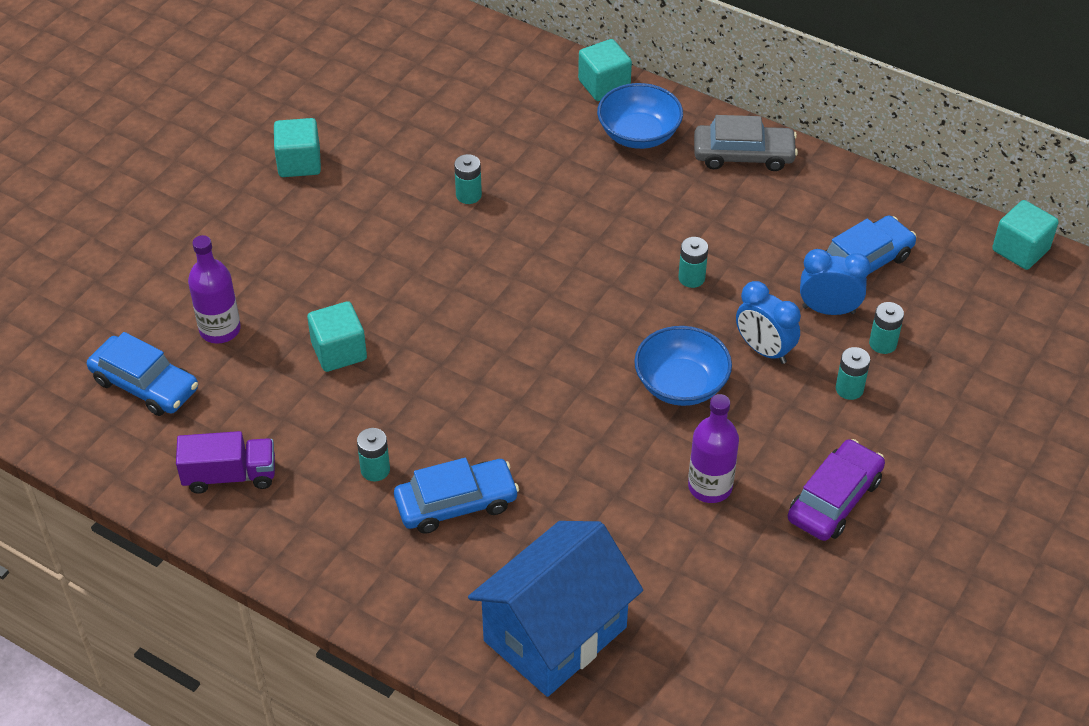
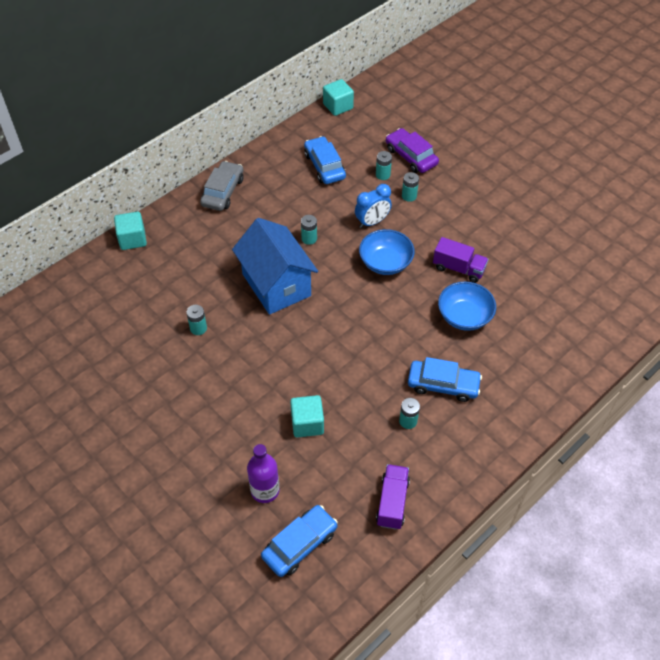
camera: 75 degrees left, 5 degrees up
turquoise cube [274,118,321,177] -> none
blue car [394,458,519,534] -> blue car turned 105 degrees clockwise [408,357,482,402]
blue house [468,521,643,697] -> blue house moved to [232,218,318,315]
blue bowl [597,83,683,149] -> blue bowl moved to [438,282,496,331]
purple bottle [688,394,739,503] -> purple truck [433,237,489,283]
purple car [788,439,885,541] -> purple car moved to [386,128,439,173]
blue clock [800,249,871,315] -> none

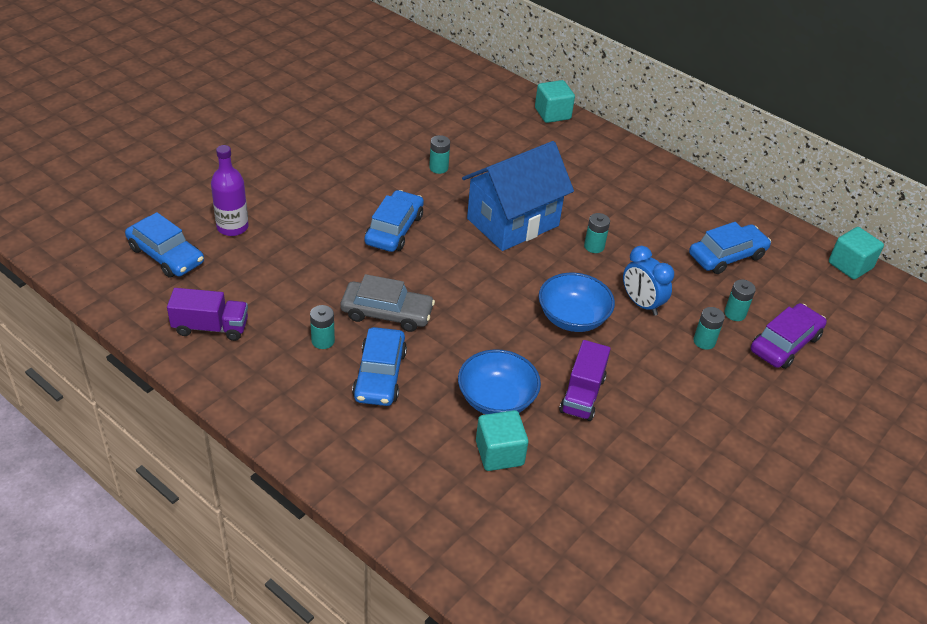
camera: 80 degrees right, 10 degrees down
grey car [200,161,244,211] -> grey car moved to [341,274,435,332]
turquoise cube [290,395,324,437] -> turquoise cube moved to [476,410,528,471]
none -> blue car [365,190,424,252]

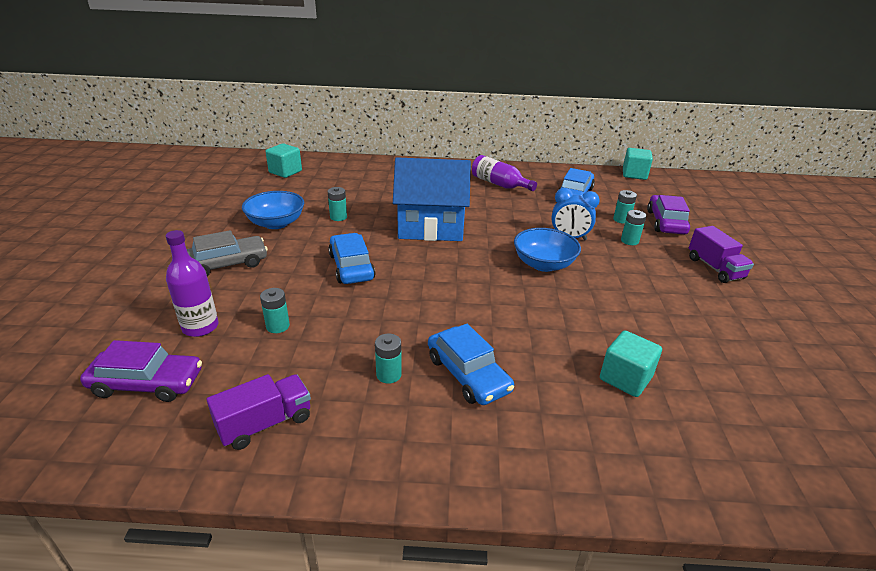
camera: 35 degrees left, 10 degrees down
blue car [125,212,204,278] -> purple car [80,340,202,402]
grey car [341,274,435,332] -> grey car moved to [187,230,268,276]
blue bowl [458,349,541,414] -> blue bowl moved to [242,191,304,229]
blue house [462,141,574,251] -> blue house turned 75 degrees clockwise [393,157,471,241]
turquoise cube [535,80,575,123] -> turquoise cube moved to [266,144,302,178]
purple truck [559,340,611,421] -> purple truck moved to [689,226,754,283]
turquoise battery [584,213,610,253] -> turquoise battery moved to [260,288,290,333]
none -> purple bottle [472,155,537,191]

